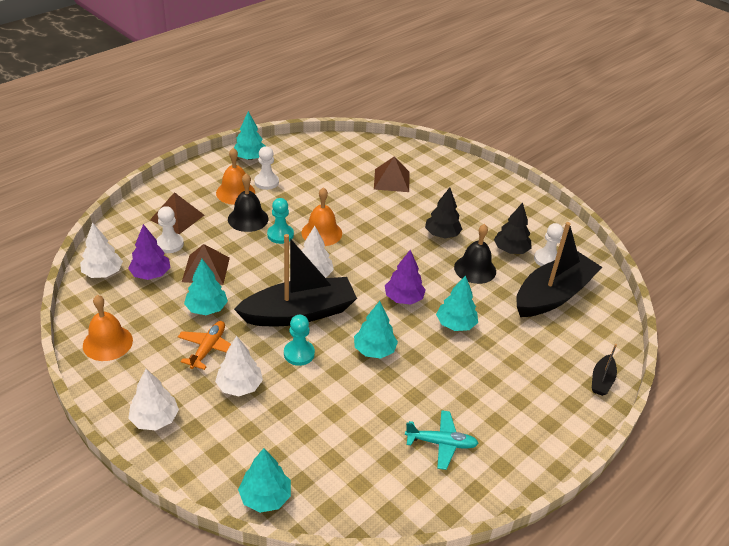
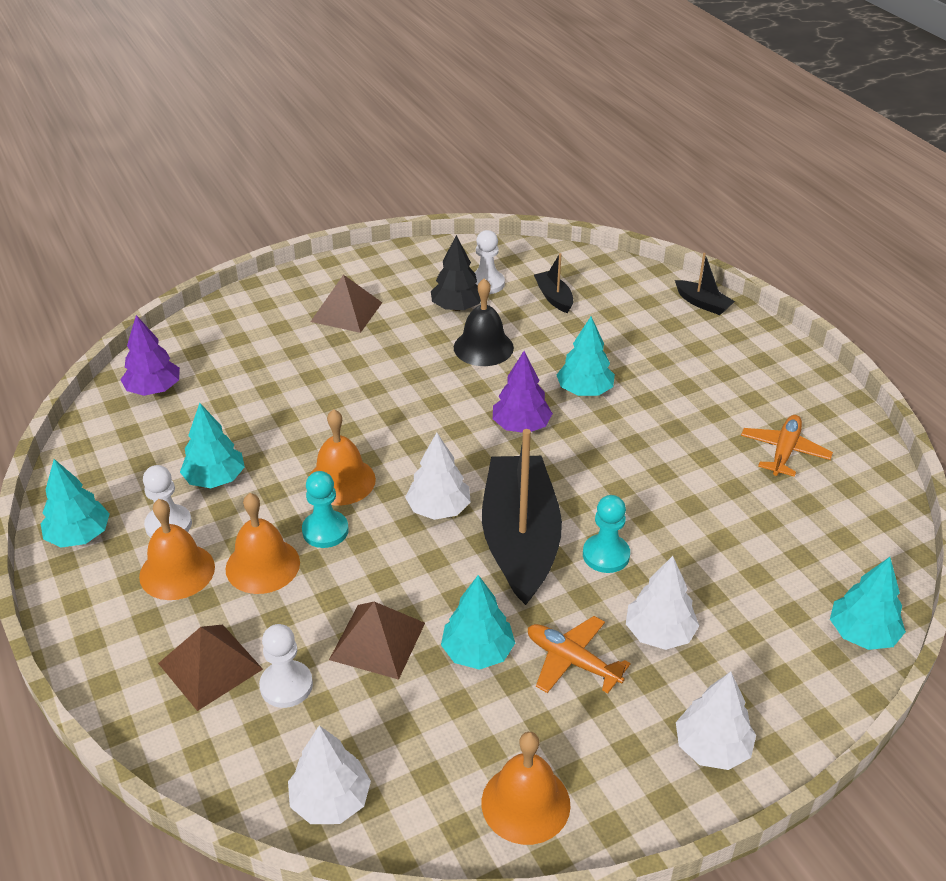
camera: 70 degrees left, 0 degrees up
purple tree [128,224,171,280] -> purple tree moved to [121,315,180,396]
black bell [228,173,268,232] -> orange bell [225,493,300,594]
turquoise tree [354,301,398,358] -> turquoise tree moved to [180,403,245,488]
brown pyramid [374,156,410,192] -> brown pyramid moved to [311,275,382,333]
turquoise plane [405,410,479,470] -> orange plane [741,415,833,477]
black tree [425,187,462,238] -> none
black boat [516,222,602,317] -> black boat [534,253,573,313], size x0.44

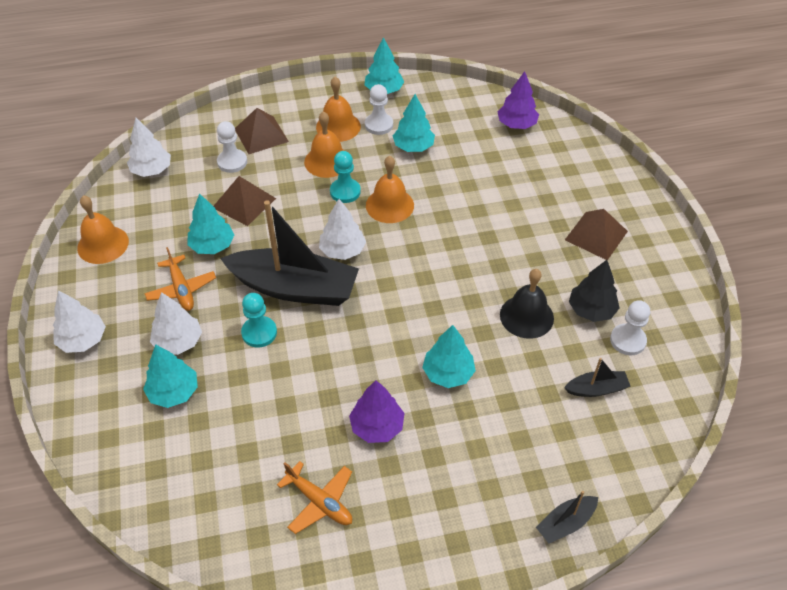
camera: 105 degrees right, 10 degrees up
purple tree [493,351,553,433] -> purple tree moved to [349,380,404,443]
orange plane [528,616,631,693] -> orange plane turned 105 degrees clockwise [144,247,216,311]
turquoise tree [830,557,906,650] -> turquoise tree moved to [143,344,198,408]

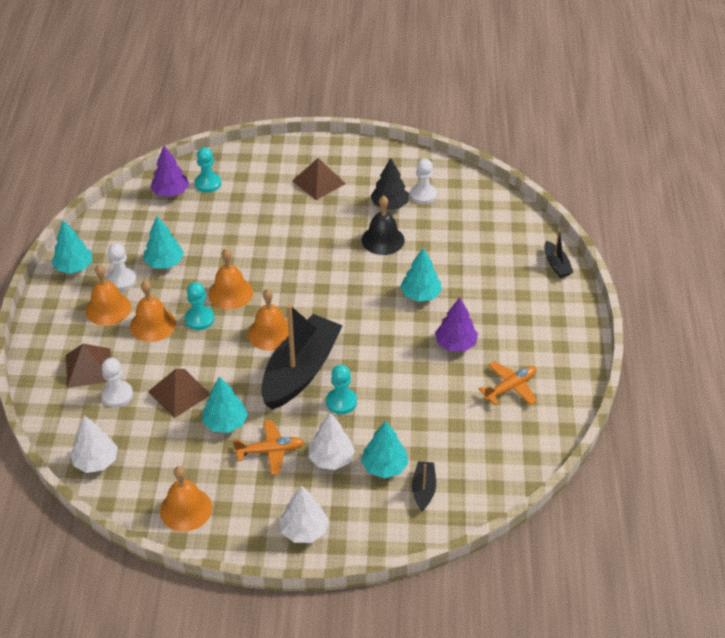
camera: 75 degrees left, 5 degrees down
white tree [319,199,366,260] -> orange bell [248,289,289,351]
black boat [564,358,631,397] -> black boat moved to [412,461,436,511]
none -> turquoise pawn [195,147,221,193]

